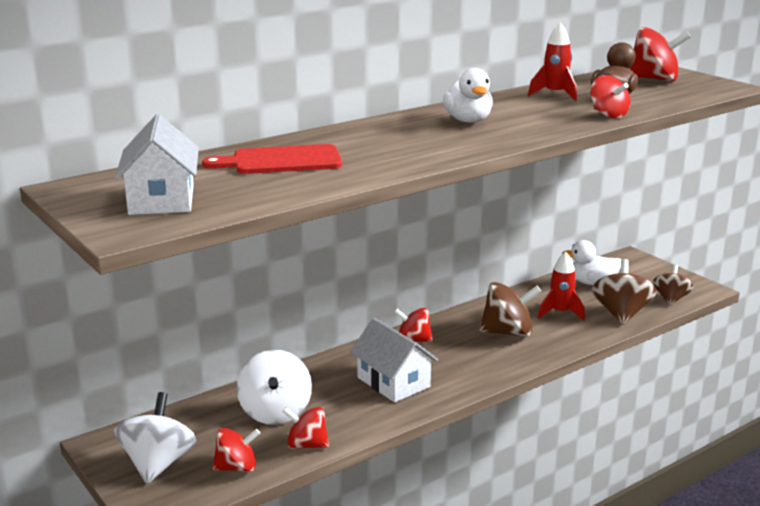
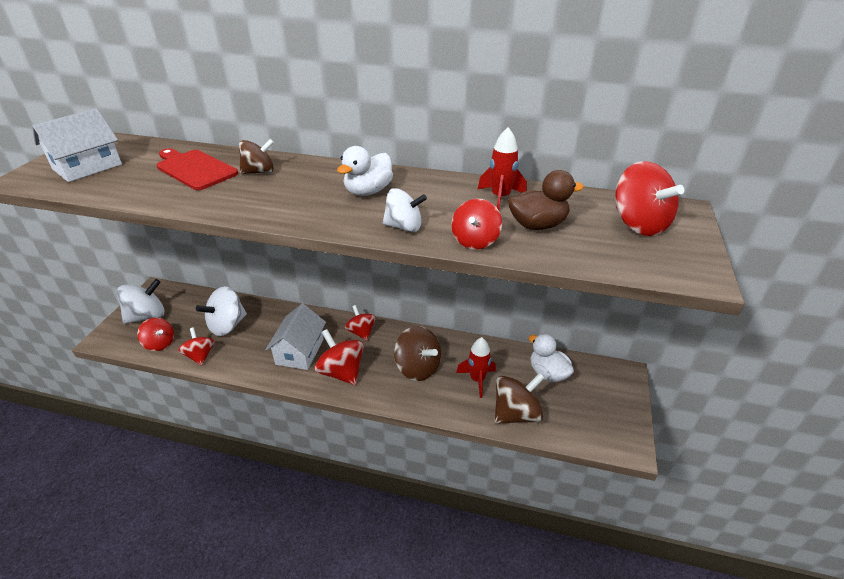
camera: 50 degrees right, 15 degrees up
brown spinning top [653,265,694,306] -> brown spinning top moved to [239,139,274,174]
none -> red spinning top [314,329,364,385]
none -> white spinning top [383,188,427,232]

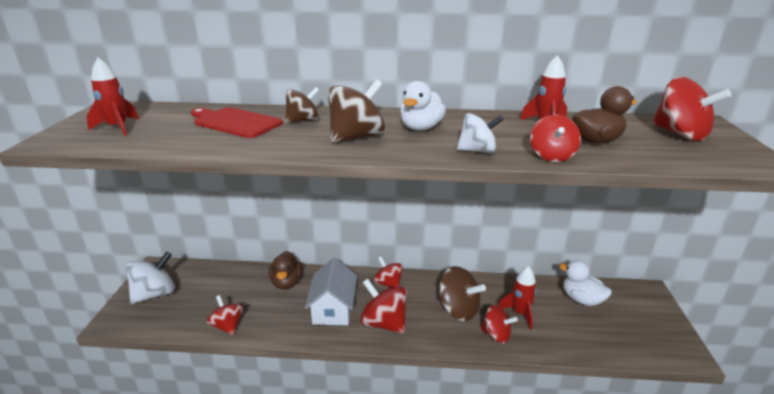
camera: 10 degrees left, 10 degrees down
white house [32,108,122,182] -> red rocket [86,58,139,136]
red spinning top [137,318,174,351] -> red spinning top moved to [480,305,518,343]
white spinning top [196,286,247,336] -> none
brown spinning top [495,373,545,424] -> brown spinning top moved to [328,80,385,143]
none -> brown duck [269,251,302,290]

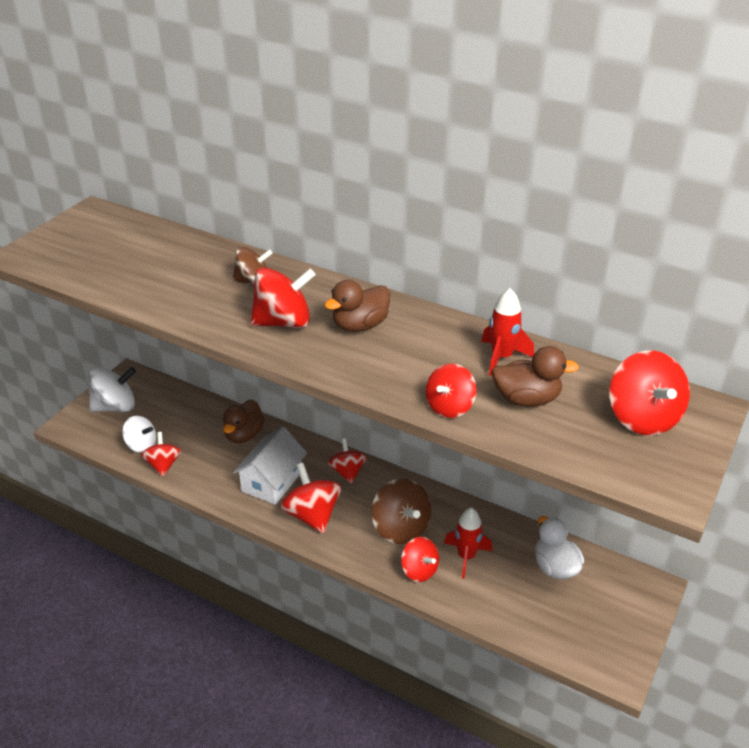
camera: 25 degrees right, 10 degrees up
red rocket [86,58,139,136] -> none
red cutting board [190,107,283,138] -> none
brown spinning top [328,80,385,143] -> red spinning top [250,268,316,328]
white duck [401,81,446,131] -> brown duck [325,280,390,332]
white spinning top [457,113,504,153] -> white spinning top moved to [122,415,156,453]

